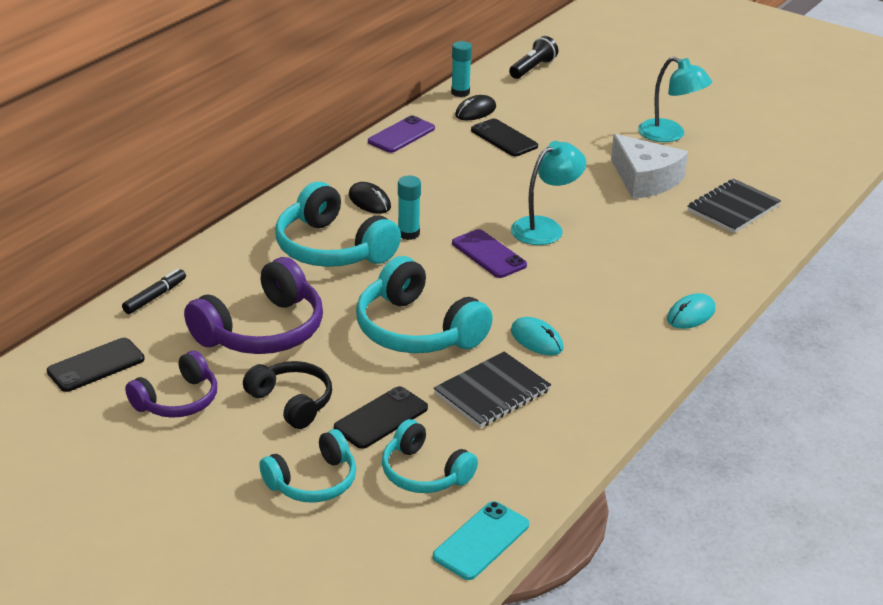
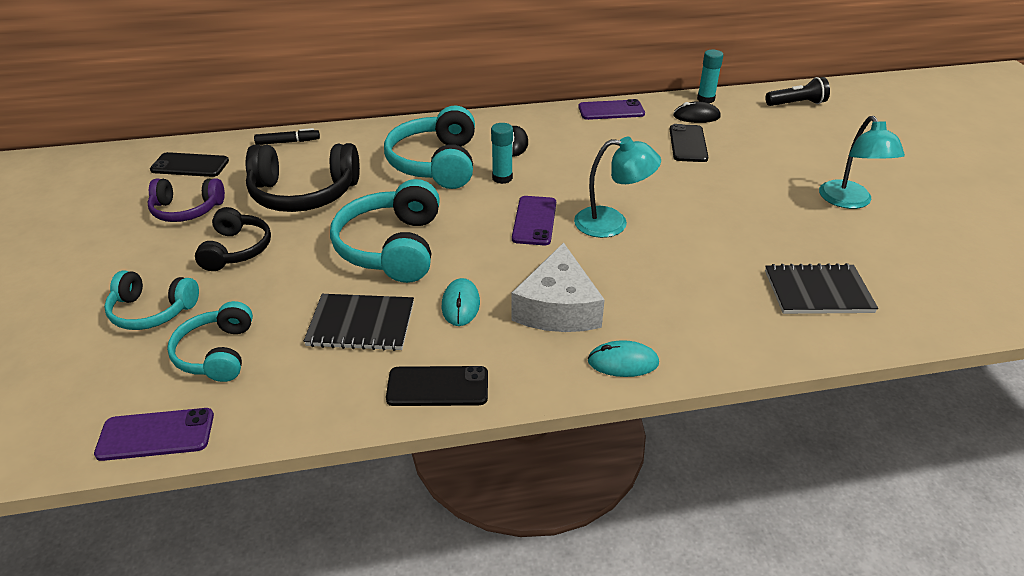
camera: 45 degrees right, 5 degrees up
purple headphones [184,257,323,354] -> black headphones [246,143,360,212]
black phone [334,386,428,449] -> black phone moved to [386,366,488,406]
turquoise phone [433,501,529,580] -> purple phone [94,408,214,461]
white cheese [611,134,688,199] -> white cheese moved to [512,242,605,332]

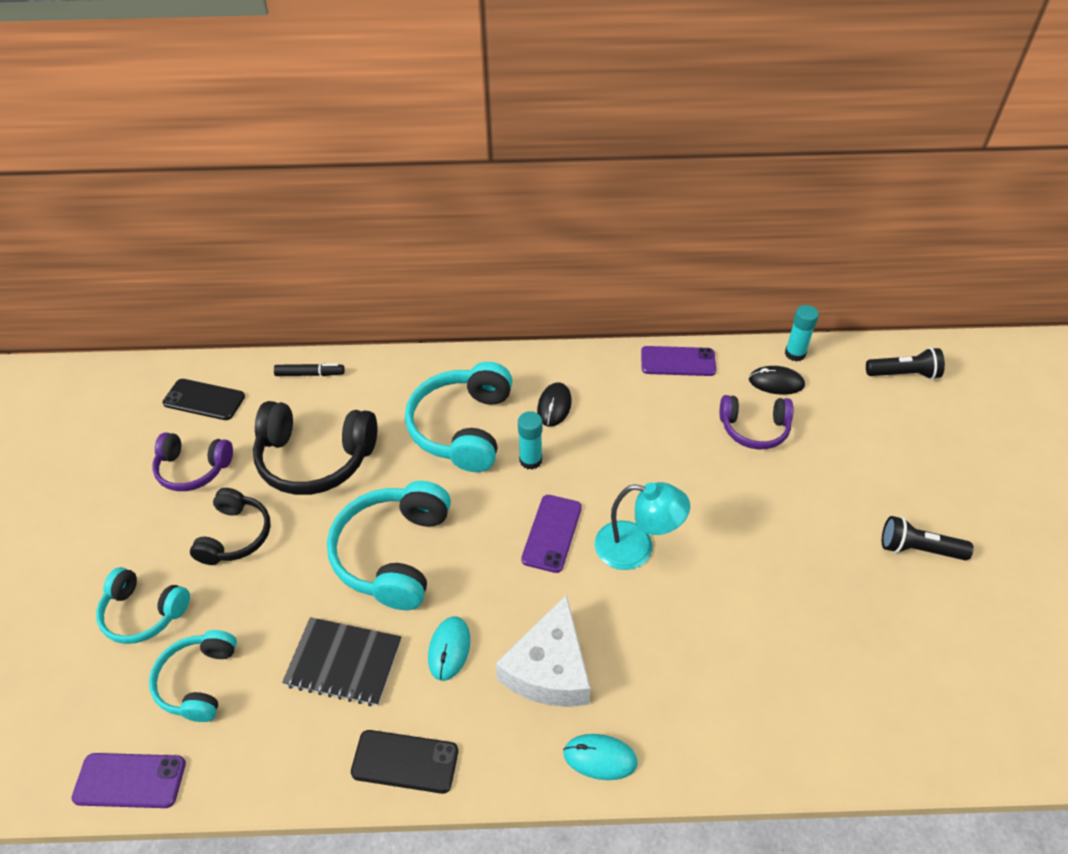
camera: 10 degrees right, 10 degrees up
black phone [670,124,708,162] -> purple headphones [720,395,793,450]
black notebook [765,263,878,314] -> none
turquoise lamp [819,116,905,209] -> black flashlight [882,516,974,560]

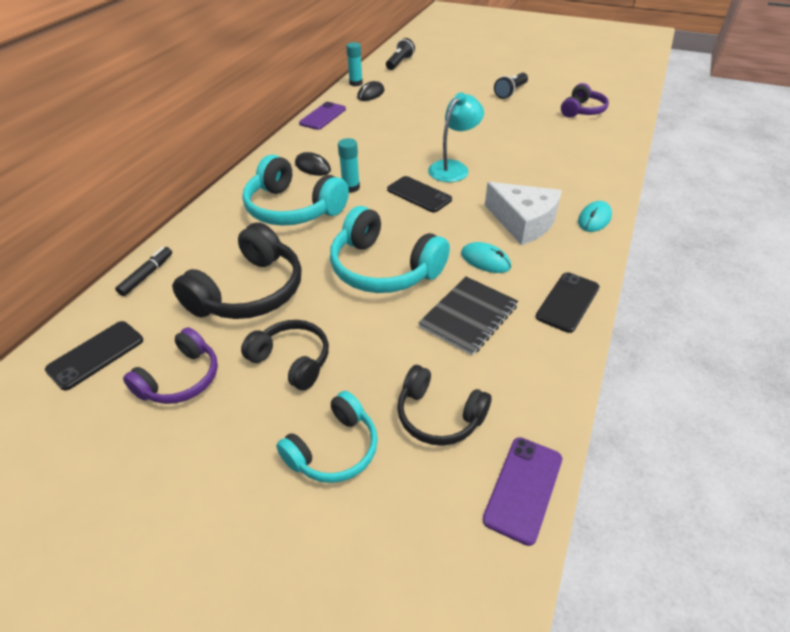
camera: 65 degrees left, 5 degrees down
turquoise headphones [149,630,237,722] -> black headphones [397,365,491,446]
purple phone [521,495,582,573] -> black phone [387,176,452,212]
purple headphones [720,395,793,450] -> purple headphones moved to [561,83,609,118]

